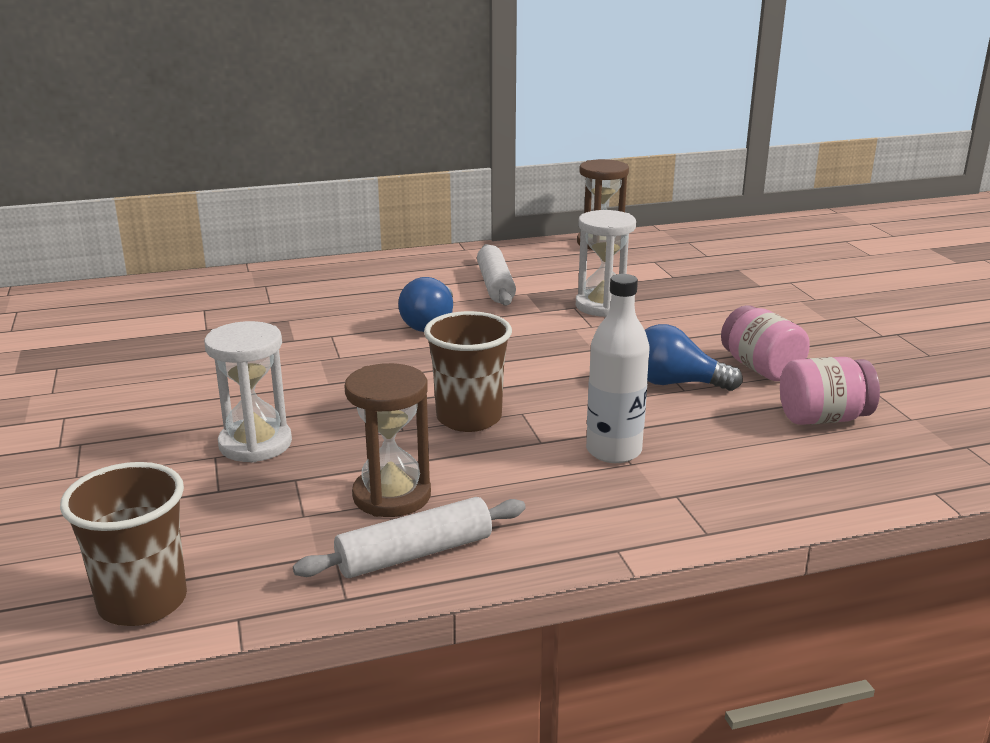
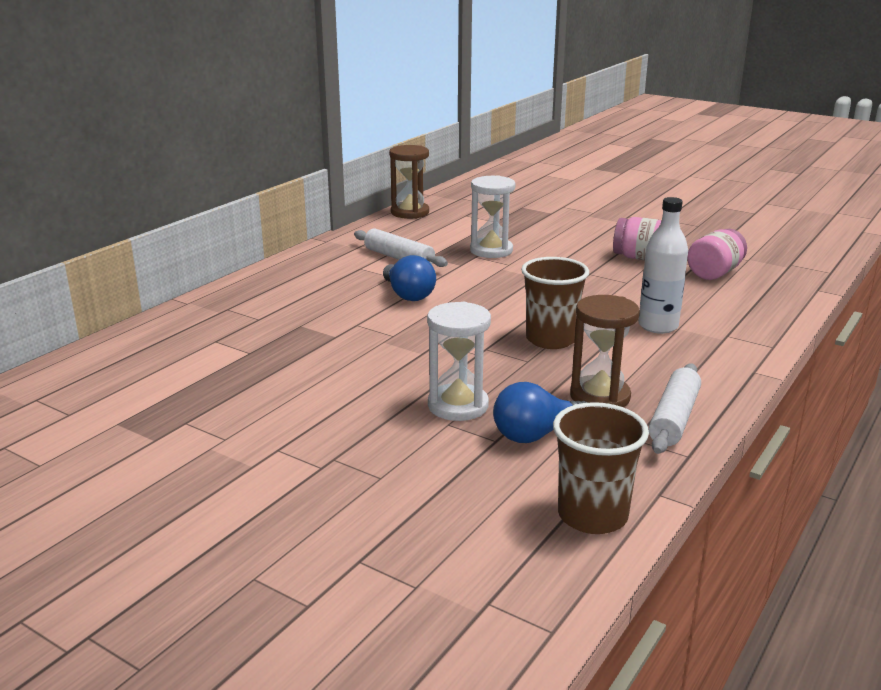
camera: 40 degrees left, 0 degrees up
blue light bulb [645,324,743,391] -> blue light bulb moved to [493,382,588,443]

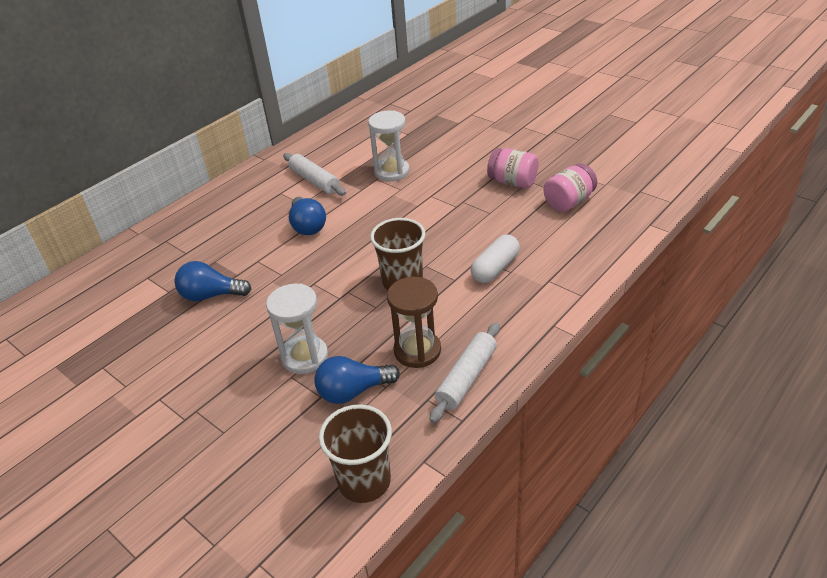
camera: 10 degrees right, 15 degrees up
brown hourglass [389,145,429,219] -> none
white bottle [638,197,688,334] -> white capsule [471,234,520,283]
none -> blue light bulb [175,261,251,301]

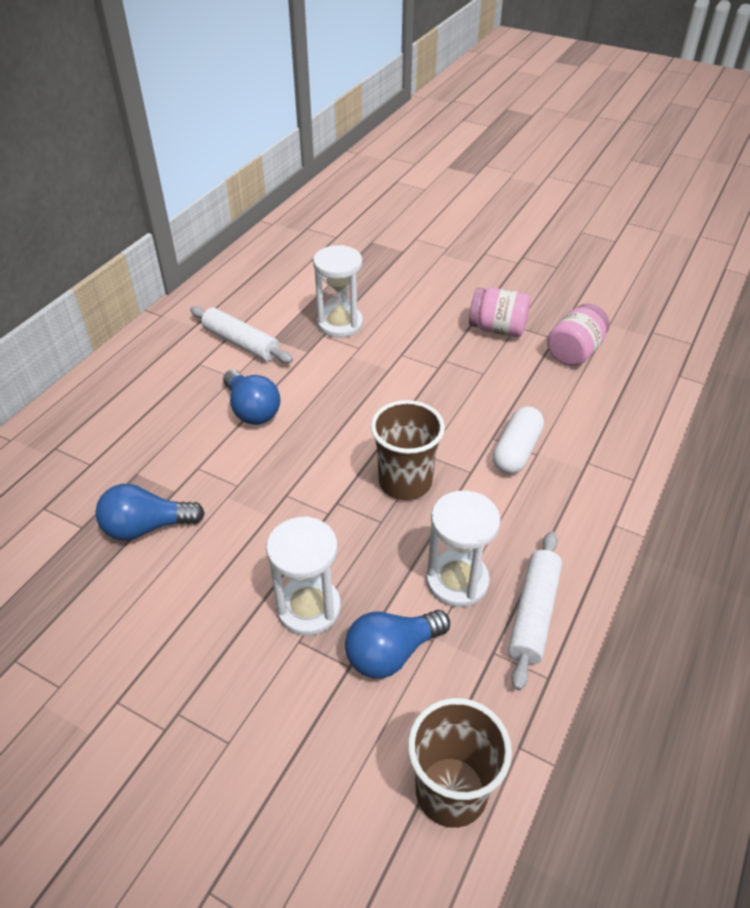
camera: 15 degrees left, 5 degrees up
brown hourglass [387,277,441,368] -> white hourglass [426,491,500,607]

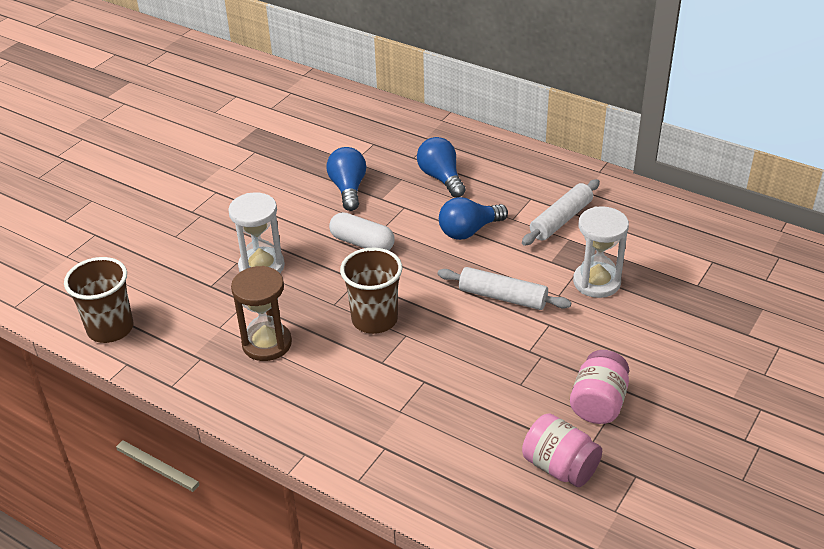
camera: 95 degrees right, 5 degrees down
blue light bulb [345,610,450,678] -> blue light bulb moved to [417,137,466,198]
white hourglass [426,491,500,607] -> brown hourglass [231,266,292,361]
white capsule [493,406,544,474] -> white capsule moved to [329,212,395,250]
white rolling pin [508,531,562,691] -> white rolling pin moved to [438,267,571,310]

